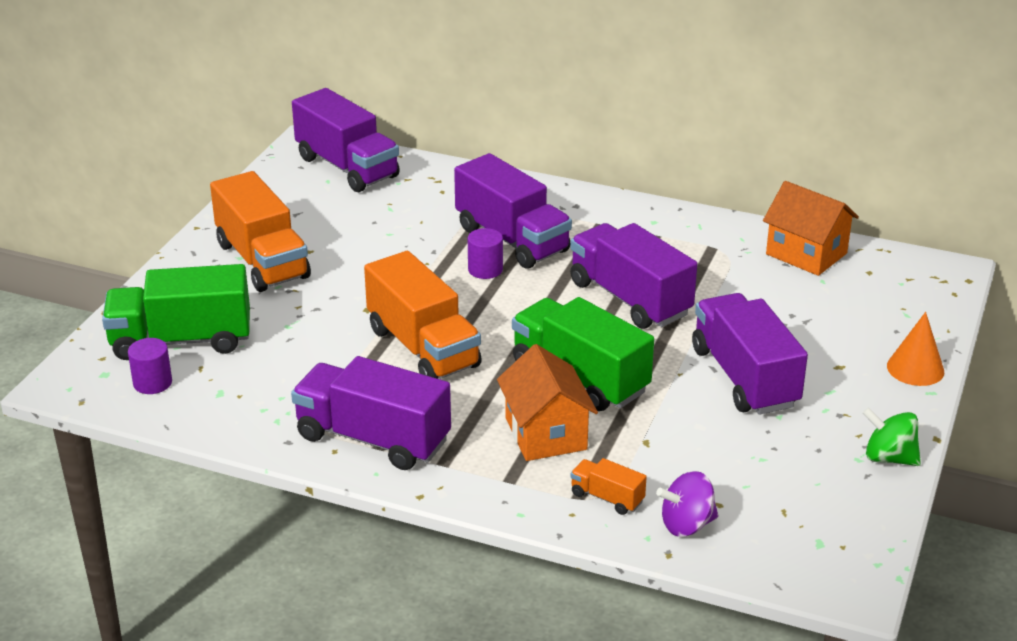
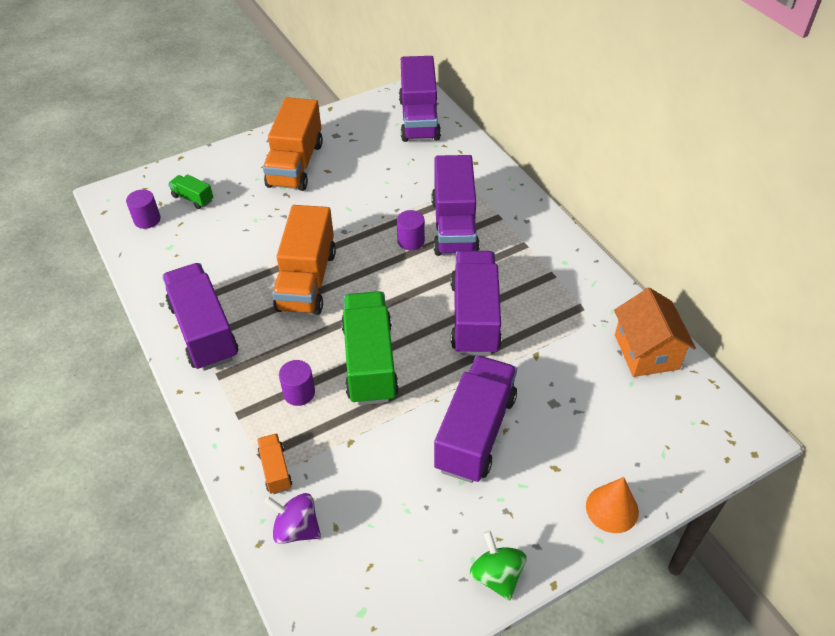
camera: 40 degrees right, 15 degrees up
green truck [102,264,250,360] -> green truck [168,174,213,209], size x0.46
orange house [497,344,598,461] -> purple cylinder [279,360,315,406]

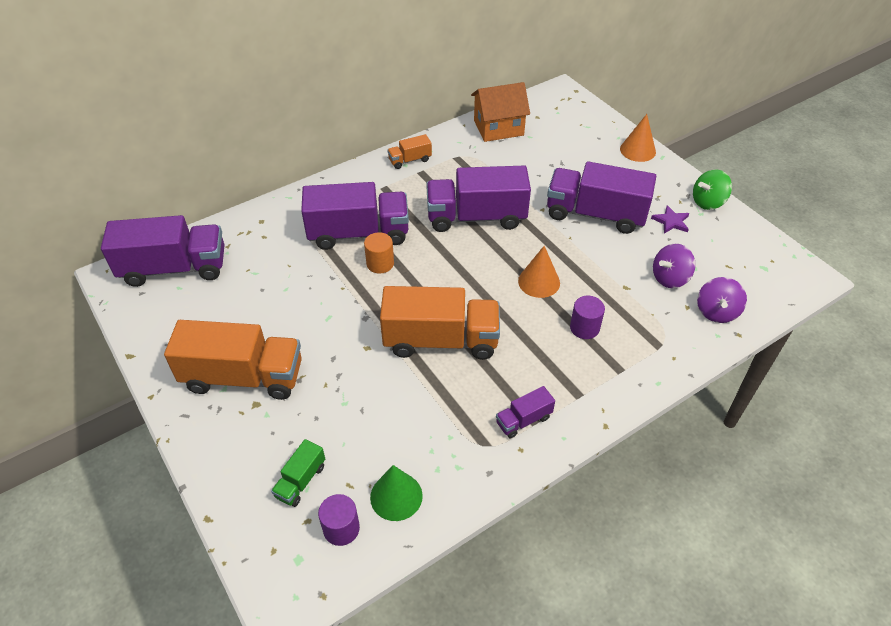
camera: 95 degrees left, 0 degrees up
purple truck [162,263,238,371] -> purple truck [496,386,555,438], size x0.46
orange truck [257,433,292,494] -> orange truck moved to [387,134,432,169]
green truck [341,291,399,405] -> orange cone [518,246,560,298]
purple cylinder [397,210,425,250] -> orange cylinder [364,232,394,274]
none -> green cone [370,465,423,521]
none -> purple star [651,205,689,234]
none -> purple spinning top [653,244,696,288]

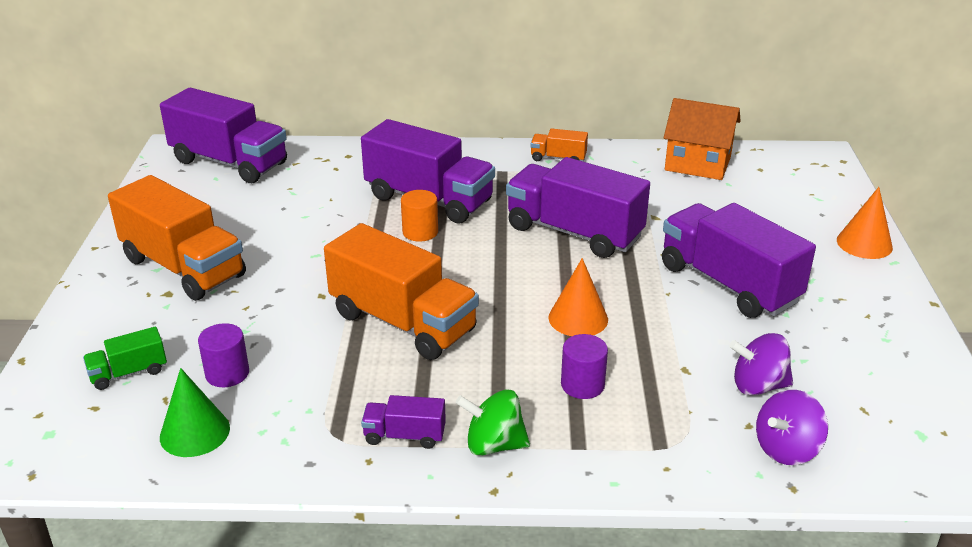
camera: 35 degrees right, 15 degrees down
purple cylinder [318,494,360,546] -> purple cylinder moved to [198,323,249,387]
purple star [651,205,689,234] -> none
green spinning top [693,169,732,210] -> green spinning top moved to [456,389,530,456]

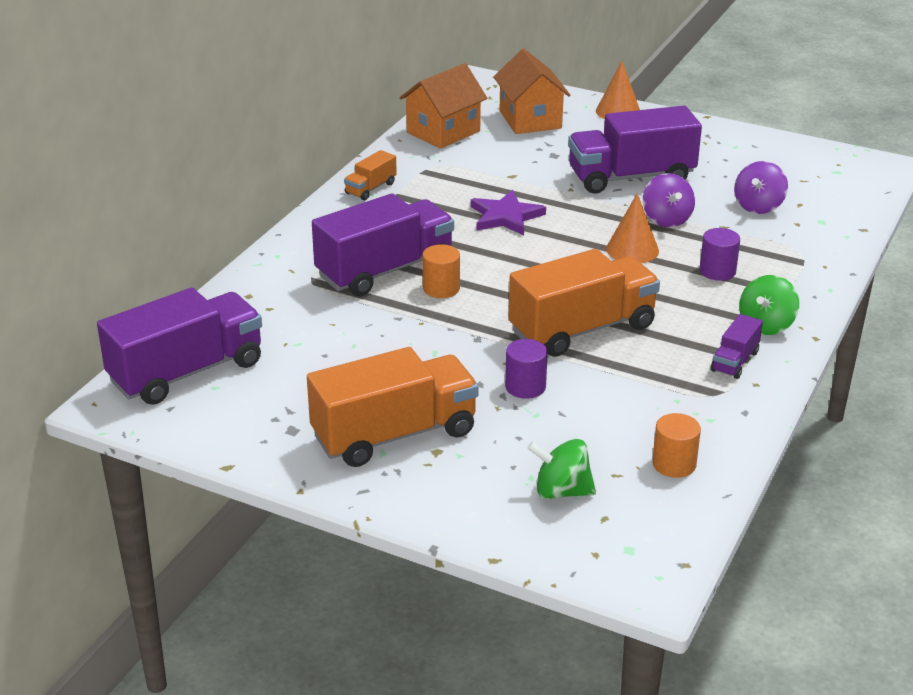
camera: 65 degrees left, 0 degrees up
green truck [83,327,167,390] -> green spinning top [527,439,596,499]
green cone [160,368,230,457] -> orange cylinder [652,413,701,478]
purple cylinder [198,323,249,387] -> purple cylinder moved to [505,339,548,399]
purple truck [506,157,650,258] -> purple star [471,190,546,235]
purple spinning top [756,390,828,465] -> purple spinning top moved to [643,173,695,227]
none -> orange house [494,49,570,134]

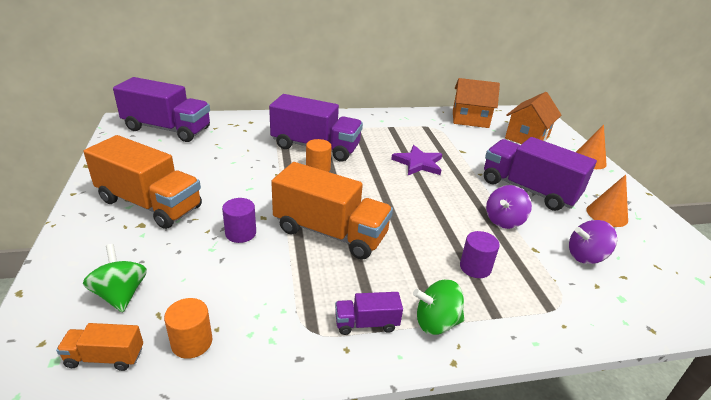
camera: 50 degrees right, 0 degrees up
orange truck [344,150,397,201] -> orange truck moved to [56,323,143,371]
orange cone [606,193,659,263] -> orange cone moved to [586,175,628,227]

